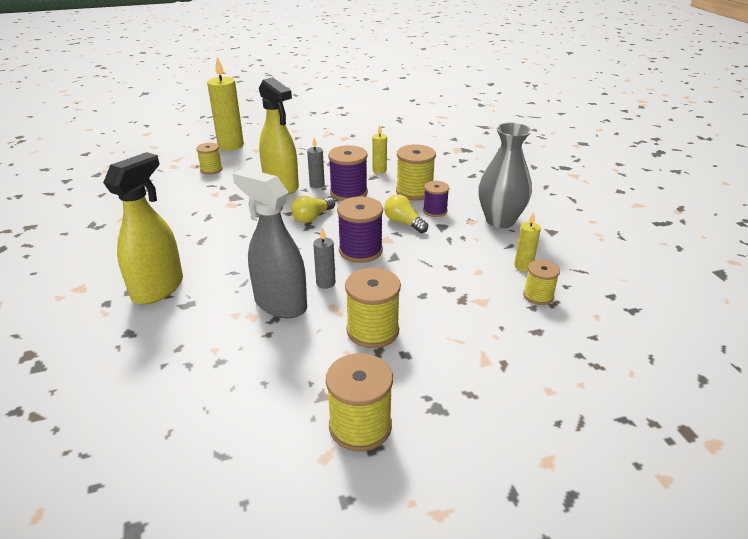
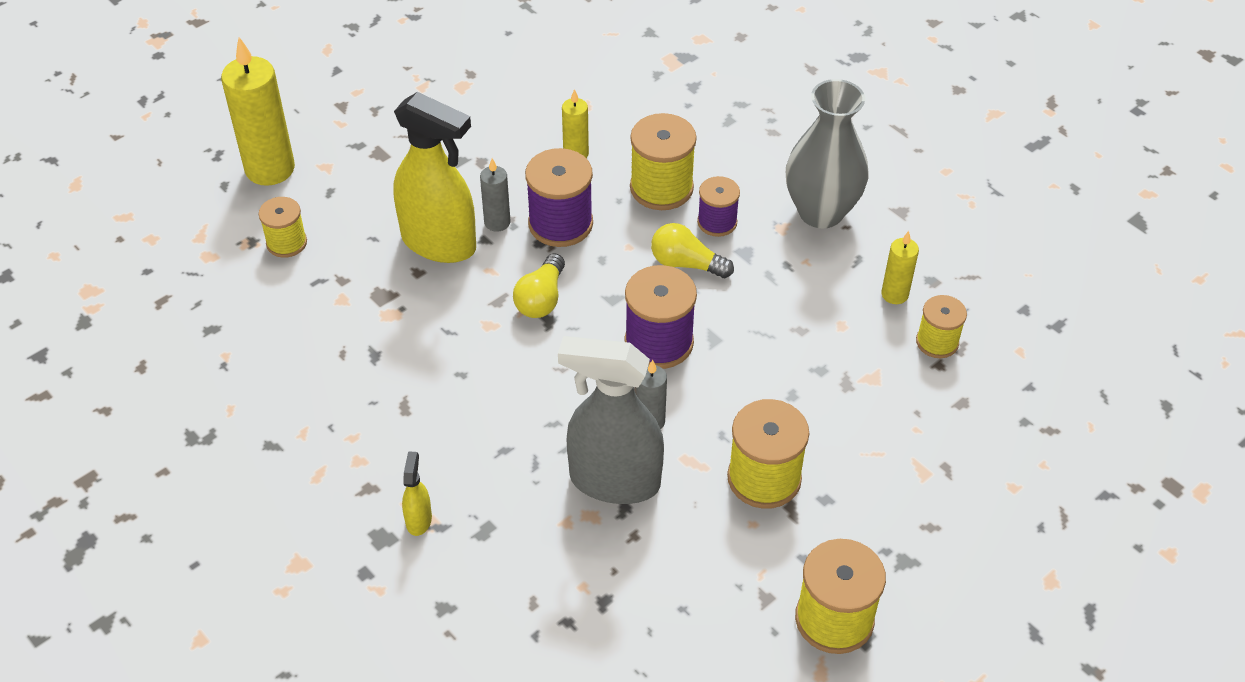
camera: 25 degrees left, 15 degrees up
yellow spray bottle [103,152,183,305] -> yellow spray bottle [402,451,432,536], size x0.42

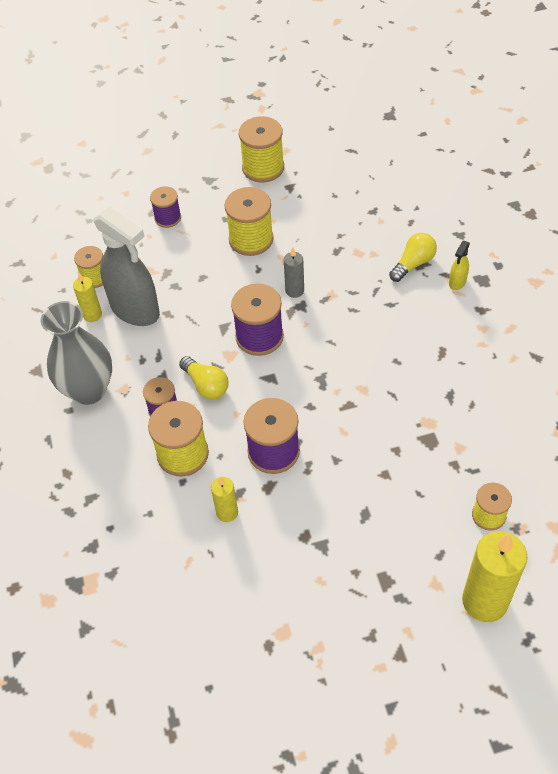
camera: 150 degrees left, 5 degrees up
yellow spray bottle [393,92,476,263] -> none
grey candle [480,158,511,232] -> none
yellow light bulb [513,253,565,318] -> yellow light bulb moved to [389,232,437,282]
grey spray bottle [558,336,664,504] -> grey spray bottle moved to [93,207,160,326]
none -> purple spool [150,186,181,228]

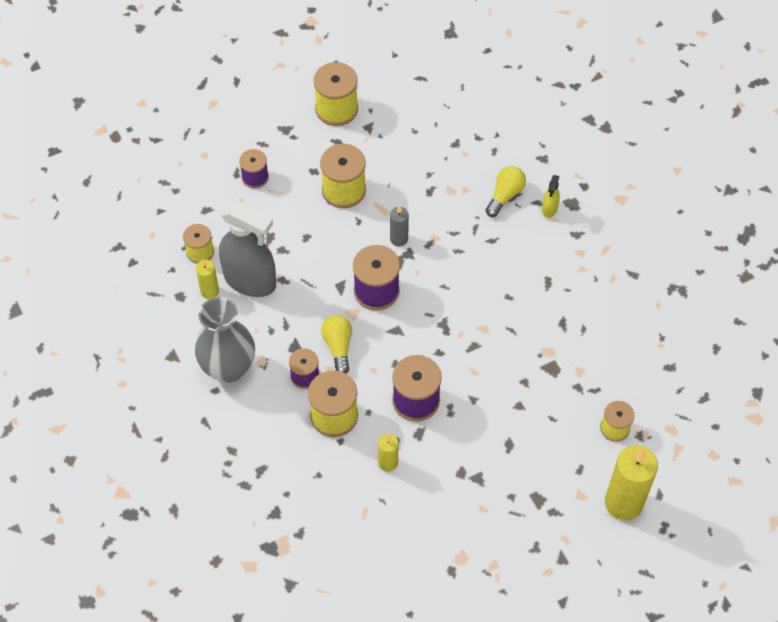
camera: 15 degrees left, 5 degrees up
yellow light bulb [179,356,229,400] -> yellow light bulb turned 135 degrees counterclockwise [321,315,352,374]

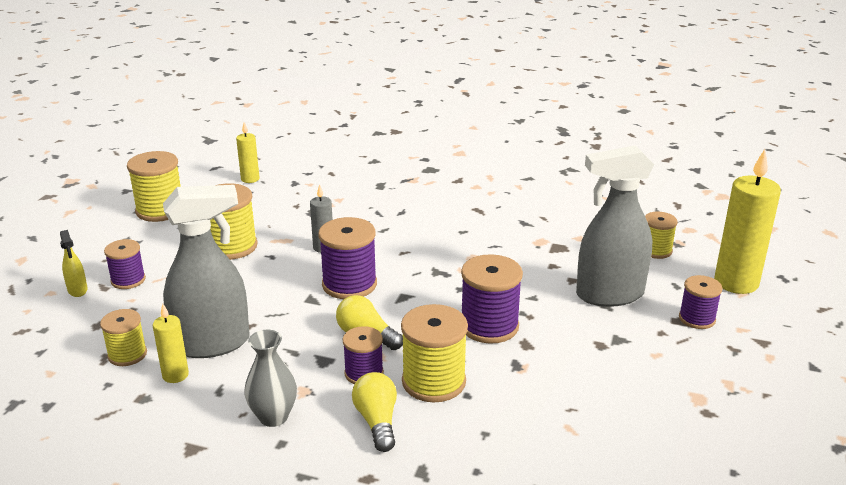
camera: 45 degrees left, 30 degrees down
grey vase [195,297,255,383] -> grey vase [244,330,297,427], size x0.60
yellow candle [378,434,398,472] -> yellow candle moved to [236,122,260,183]
yellow light bulb [485,166,526,217] -> yellow light bulb moved to [352,372,397,452]
yellow spray bottle [542,175,560,218] -> yellow spray bottle moved to [60,230,88,297]
none -> grey spray bottle [576,145,654,307]
none -> purple spool [679,275,723,329]

